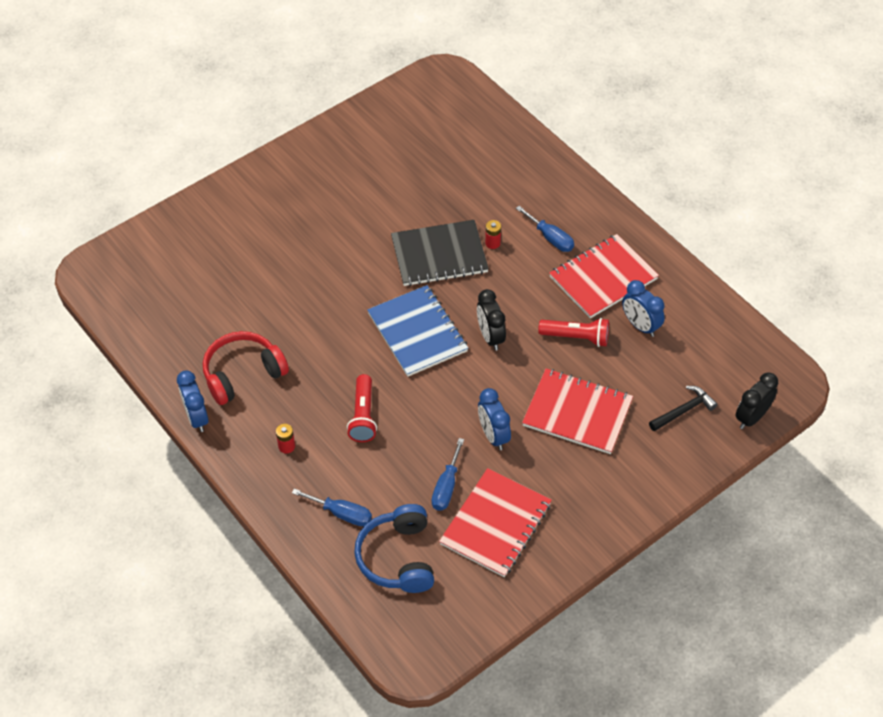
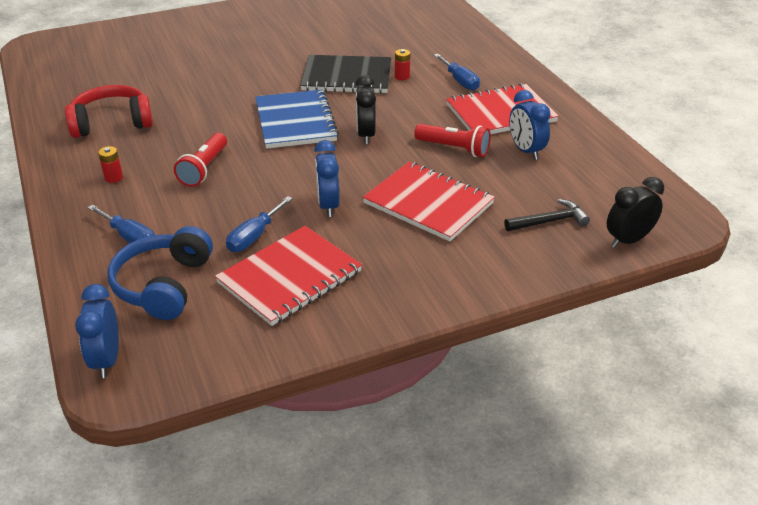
camera: 15 degrees right, 15 degrees down
blue clock [177,370,209,432] -> blue clock moved to [75,284,119,378]

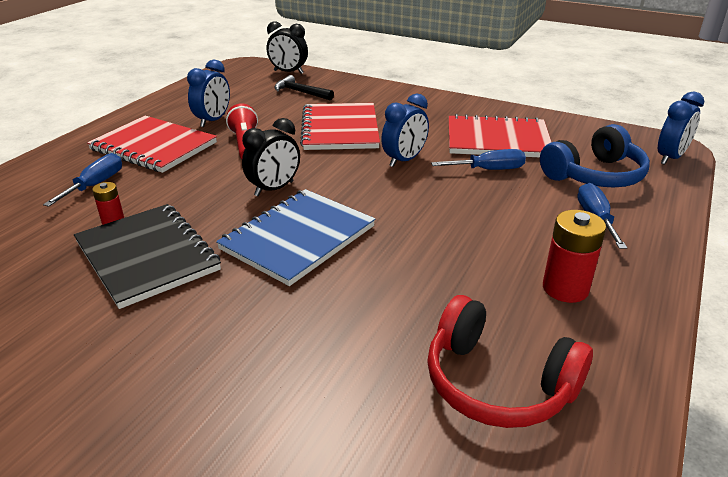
camera: 130 degrees left, 5 degrees down
red battery [98,146,123,183] -> red battery [543,210,606,303], size x1.77
red flashlight [174,133,227,187] -> none

